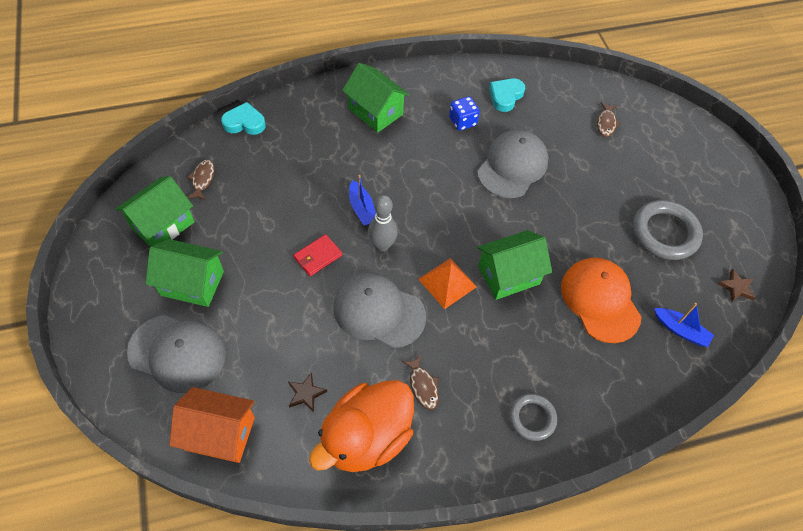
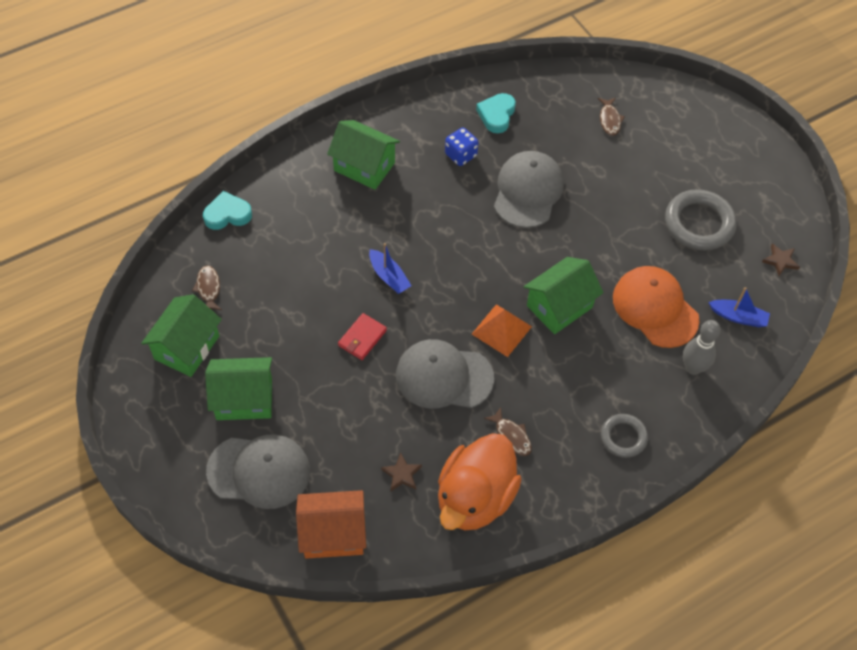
camera: 15 degrees left, 0 degrees up
grey bowling pin [368,195,398,251] -> grey bowling pin moved to [683,320,721,375]

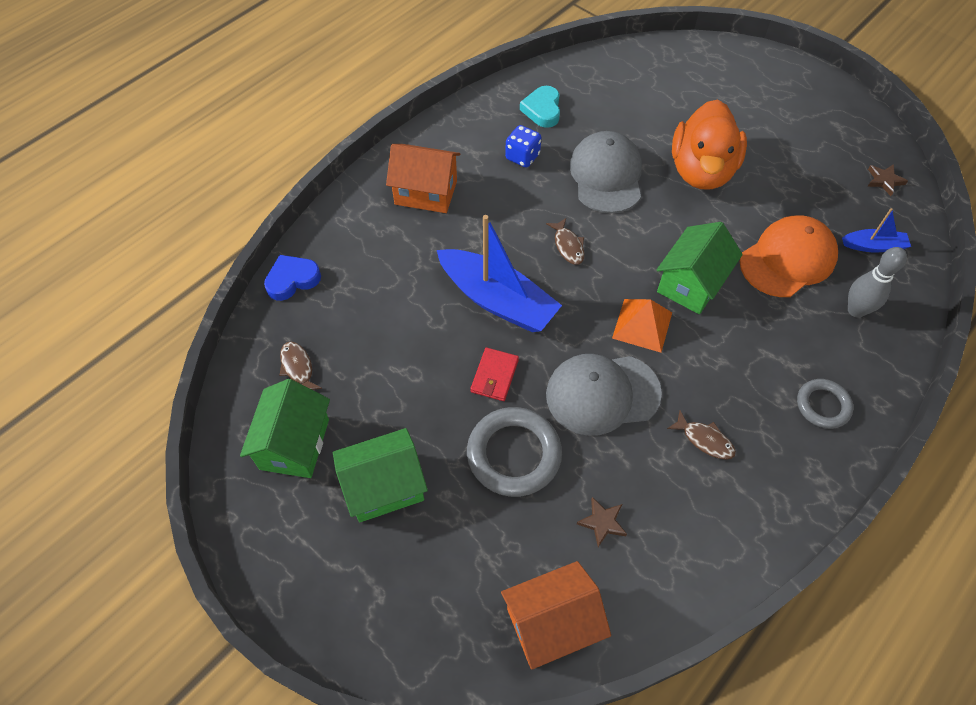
camera: 15 degrees left, 0 degrees up
turquoise heart [203,191,252,230] -> blue heart [264,255,321,301]
grey cap [206,434,310,509] -> none
green house [327,120,400,190] -> orange house [386,144,460,213]
blue boat [369,243,412,294] -> blue boat [437,215,562,332], size x2.01
orange duck [438,433,522,530] -> orange duck moved to [672,100,747,189]
brown fish [598,98,625,136] -> brown fish moved to [546,218,585,265]
orange cap [613,266,700,348] -> orange cap turned 105 degrees clockwise [740,216,838,297]
grey ring [665,189,737,250] -> grey ring moved to [467,407,562,497]

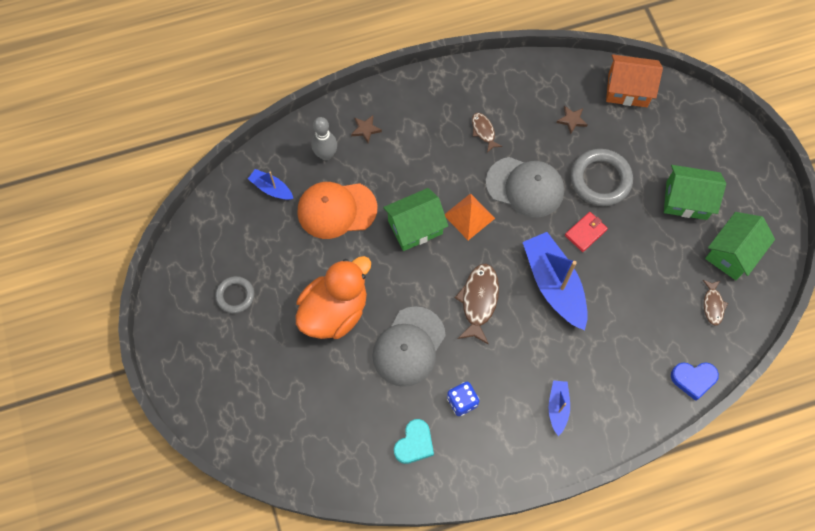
camera: 150 degrees left, 10 degrees up
orange house [386,144,460,213] -> blue boat [549,380,570,436]
brown fish [546,218,585,265] -> brown fish [455,264,499,345], size x1.72
grey ring [797,379,853,429] -> grey ring moved to [215,276,254,313]
brown star [867,164,908,196] -> brown star moved to [351,115,382,143]

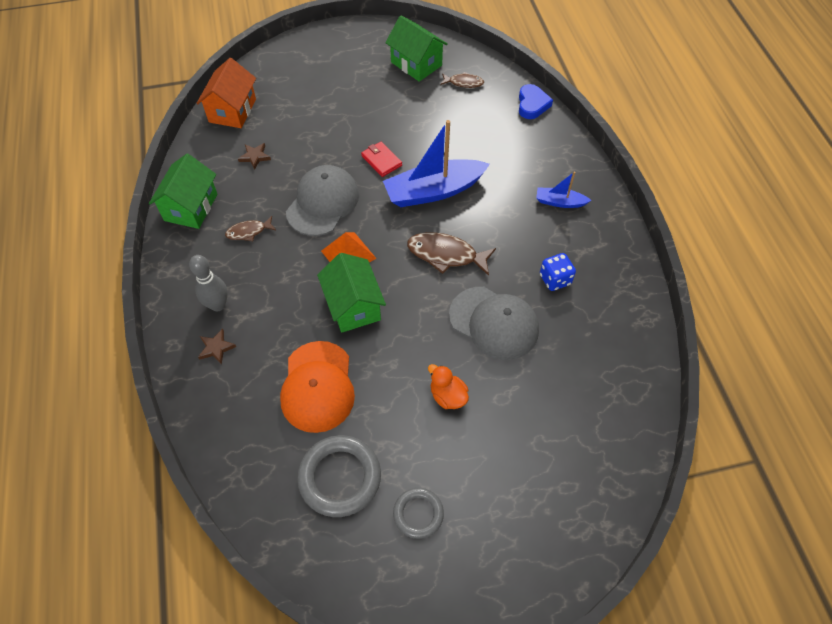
camera: 85 degrees left, 10 degrees down
blue boat [248,169,294,200] -> none
orange duck [296,256,371,339] -> orange duck [428,364,469,409], size x0.46
grey bowling pin [312,117,337,161] -> grey bowling pin moved to [189,255,228,311]
turquoise heart [394,419,434,464] -> none
grey ring [571,149,633,206] -> grey ring moved to [297,435,381,517]
green house [664,165,726,220] -> green house moved to [149,154,217,229]

